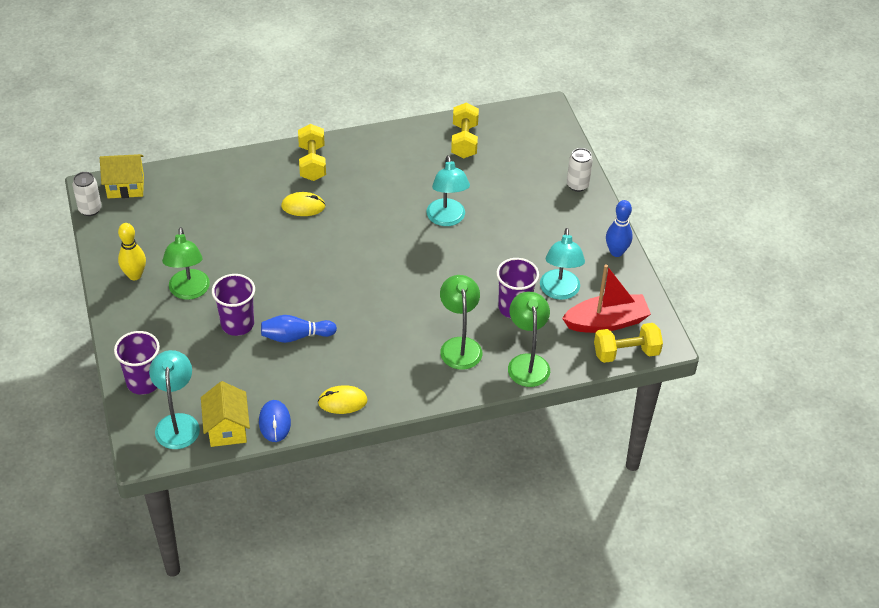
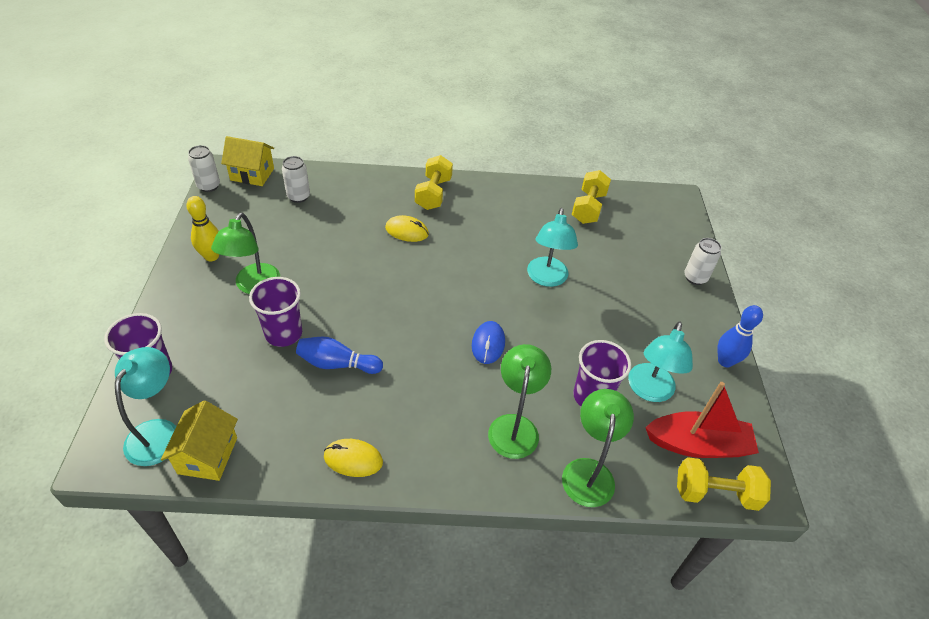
camera: 15 degrees right, 0 degrees up
blue mouse [259,400,291,442] -> blue mouse moved to [472,321,505,364]
none -> white can [282,156,310,203]

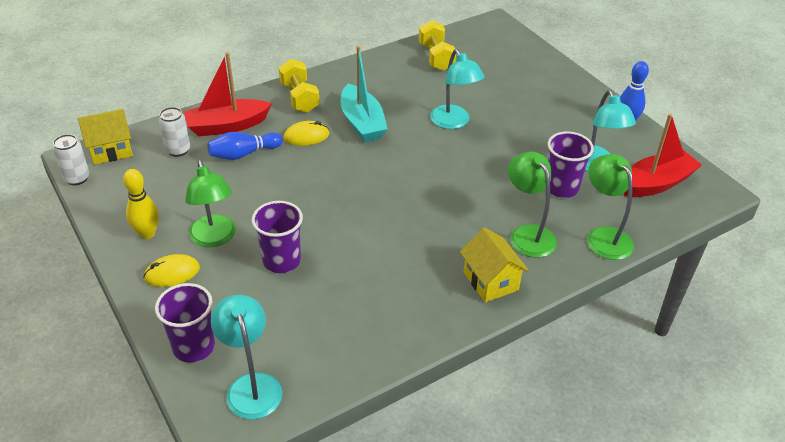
camera: 30 degrees left, 5 degrees down
yellow house [161,400,238,481] -> yellow house moved to [460,227,529,302]
blue bowling pin [296,337,383,374] -> blue bowling pin moved to [207,132,283,160]
yellow mouse [324,439,383,477] -> yellow mouse moved to [143,254,200,287]
blue mouse [472,321,505,364] -> none
yellow dumbbell [677,457,771,511] -> none
white can [684,238,722,285] -> none
none -> red boat [184,52,272,137]
none -> turquoise boat [341,46,388,142]

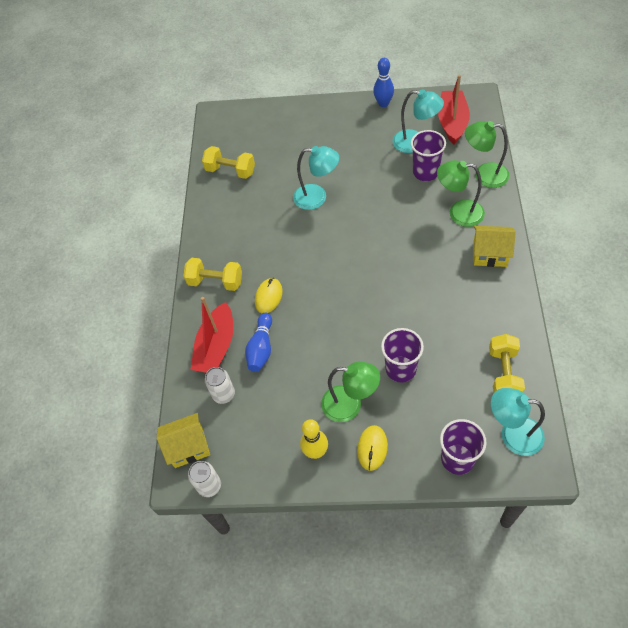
camera: 50 degrees left, 15 degrees up
yellow house [78,109,133,165] -> yellow house turned 60 degrees clockwise [157,413,210,468]
turquoise boat [341,46,388,142] -> none
none -> yellow dumbbell [489,334,525,393]

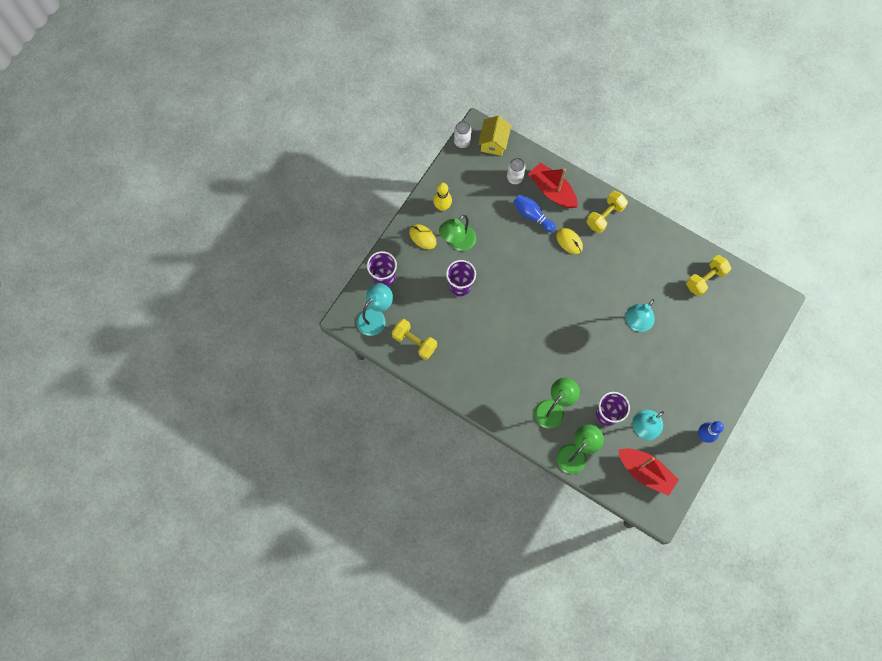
camera: 115 degrees right, 15 degrees up
yellow house [473,226,516,267] -> none

